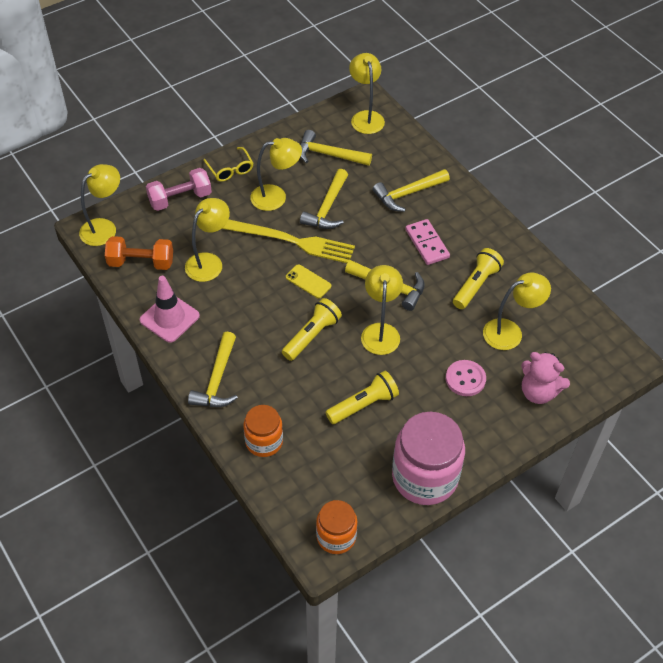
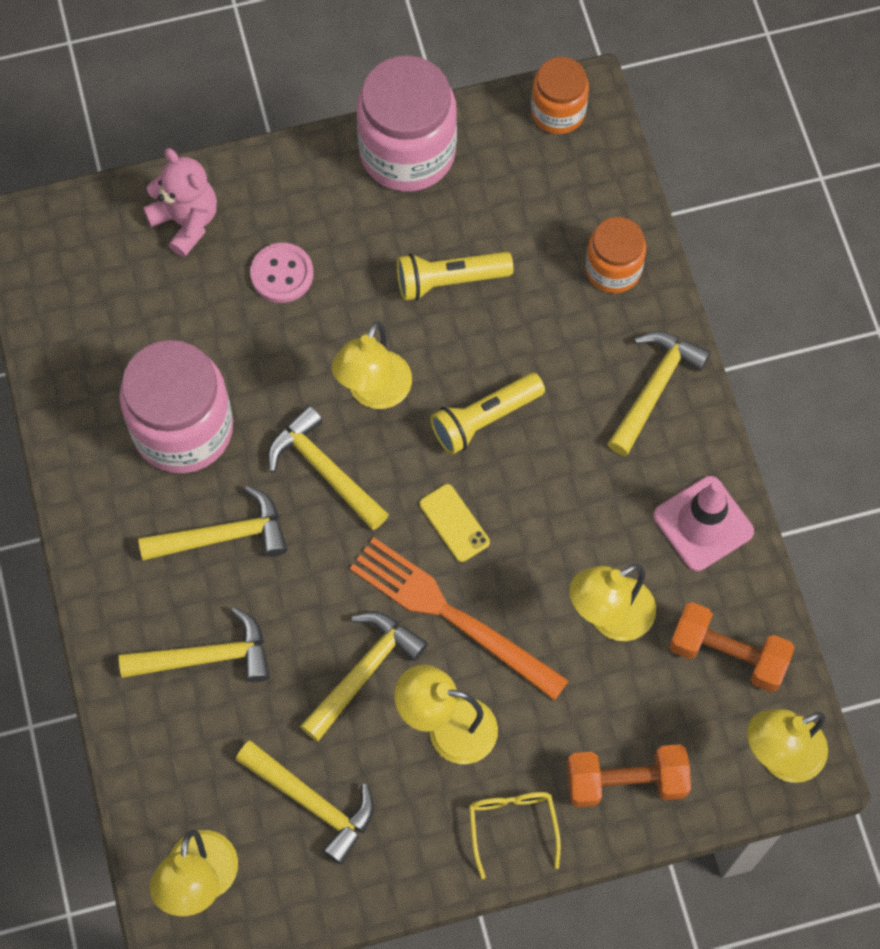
camera: 160 degrees left, 15 degrees up
pink dumbbell [146,168,212,211] -> orange dumbbell [567,744,691,808]
yellow fork [222,220,355,263] -> orange fork [350,537,569,701]
pink domino [405,219,450,265] -> yellow hammer [138,485,287,561]
yellow flashlight [453,248,504,309] -> pink jar [119,340,233,473]
yellow lamp [483,272,551,350] -> none

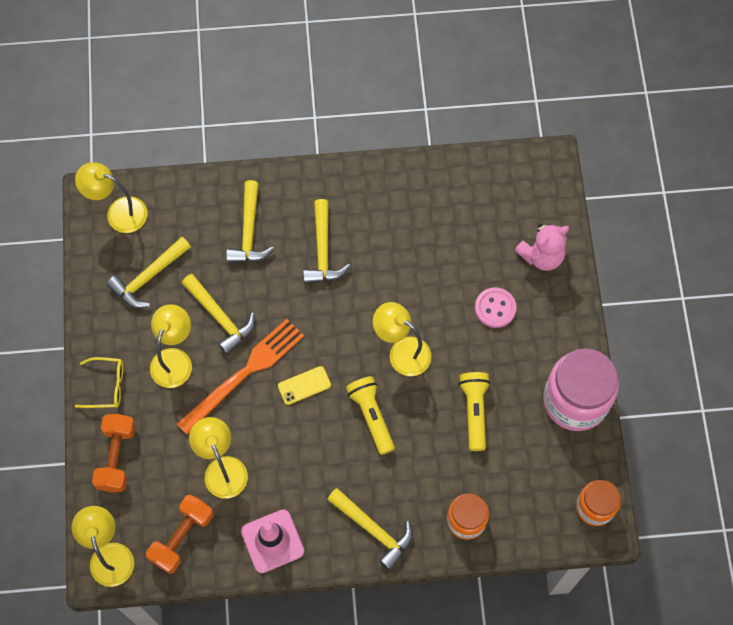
camera: 100 degrees right, 0 degrees up
pink jar [119,340,233,473] -> none
yellow hammer [268,405,389,530] -> none

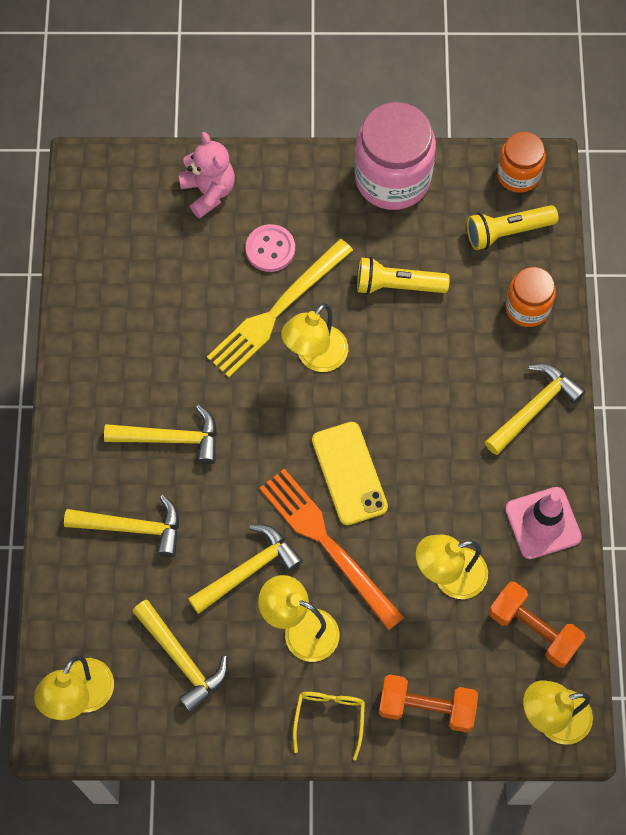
camera: 85 degrees left, 0 degrees up
yellow phone [278,366,331,405] -> yellow phone [312,422,388,525], size x1.63
yellow flashlight [346,376,395,455] -> yellow flashlight moved to [466,205,559,250]
none -> yellow fork [207,239,353,377]

